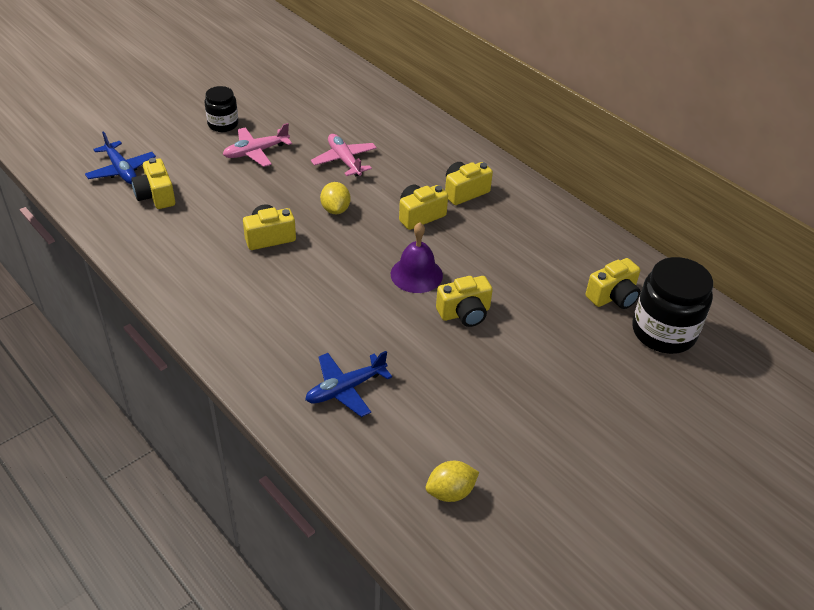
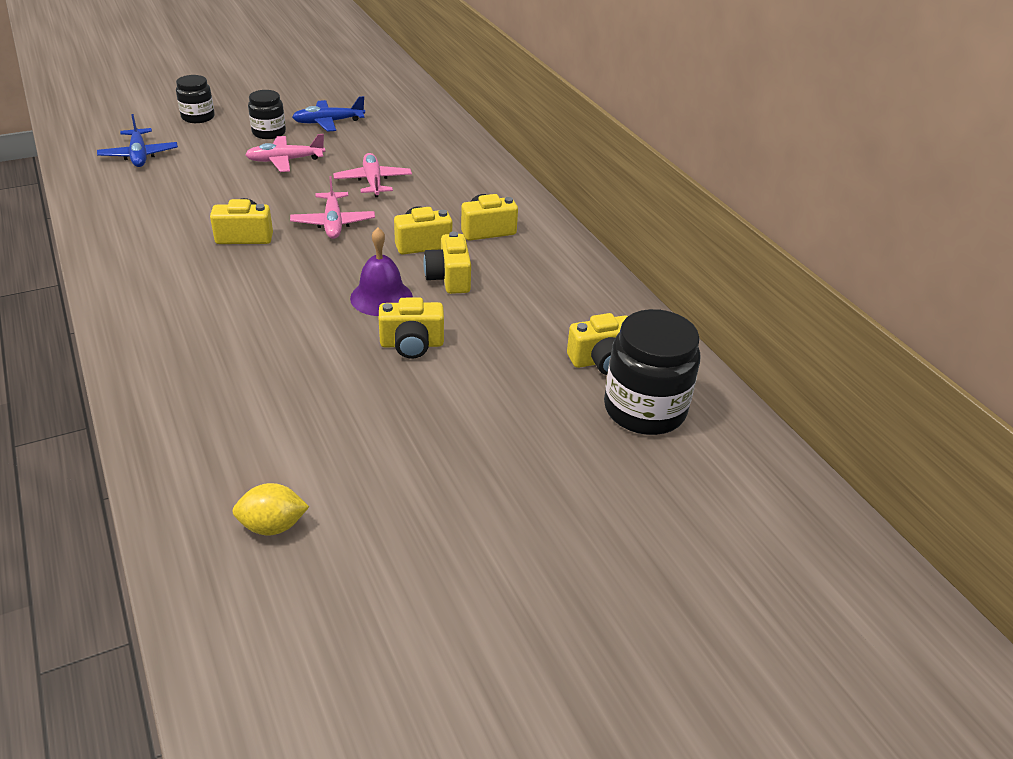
camera: 15 degrees right, 5 degrees down
yellow camera [131,158,175,209] -> yellow camera moved to [423,232,471,294]
blue plane [305,351,392,417] -> blue plane moved to [292,96,365,132]
yellow lemon [320,182,350,214] -> pink plane [290,176,375,239]
none -> black jar [176,75,215,123]

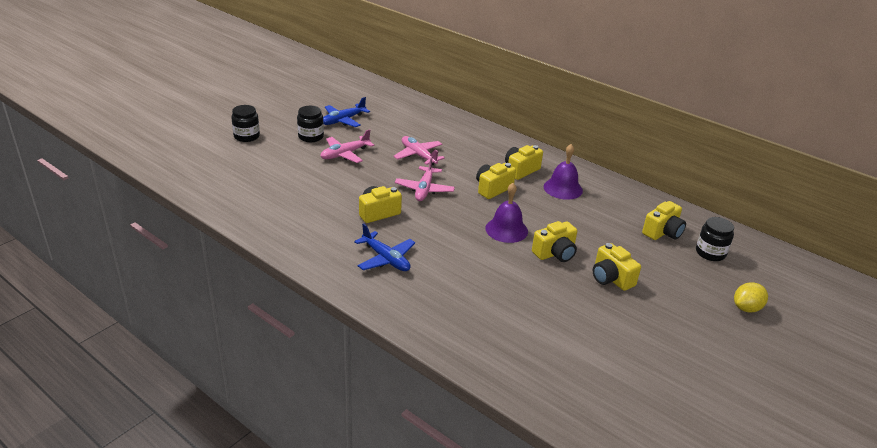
camera: 25 degrees left, 5 degrees down
blue plane [97,114,178,167] -> blue plane moved to [354,223,415,271]
yellow lemon [232,483,309,535] -> yellow lemon moved to [734,282,768,312]
pink plane [290,176,375,239] -> pink plane turned 45 degrees clockwise [395,156,455,201]
yellow camera [423,232,471,294] -> yellow camera moved to [593,243,641,291]
black jar [604,309,700,435] -> black jar [696,217,734,261], size x0.59
none -> purple bell [543,144,583,200]

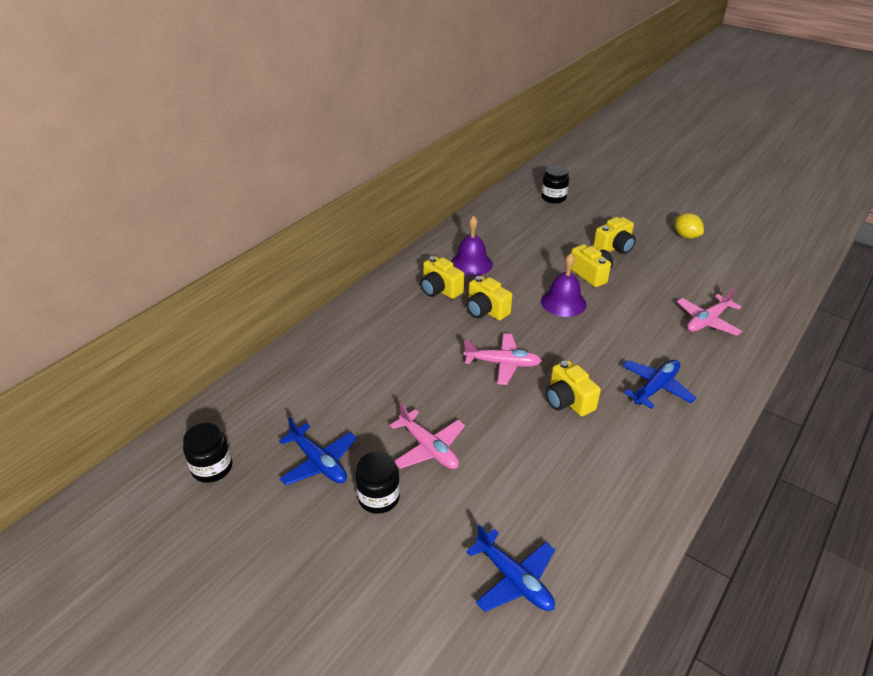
camera: 90 degrees left, 5 degrees up
black jar [231,105,260,142] -> black jar moved to [183,423,232,483]
pink plane [393,136,445,165] -> pink plane moved to [677,287,742,336]
yellow camera [642,201,686,240] -> none
yellow lemon [734,282,768,312] -> yellow lemon moved to [675,213,704,239]
none -> blue plane [466,525,555,612]

